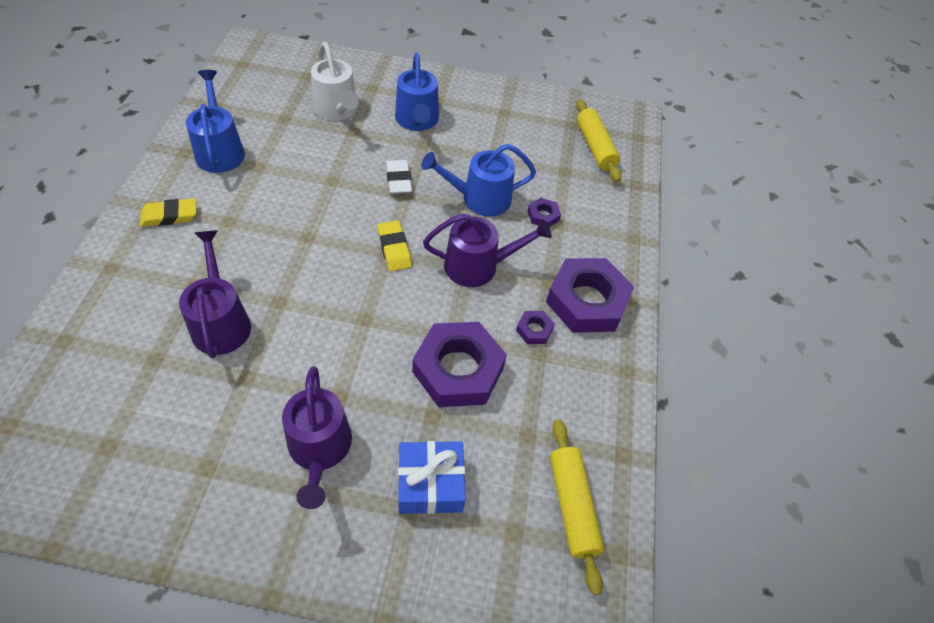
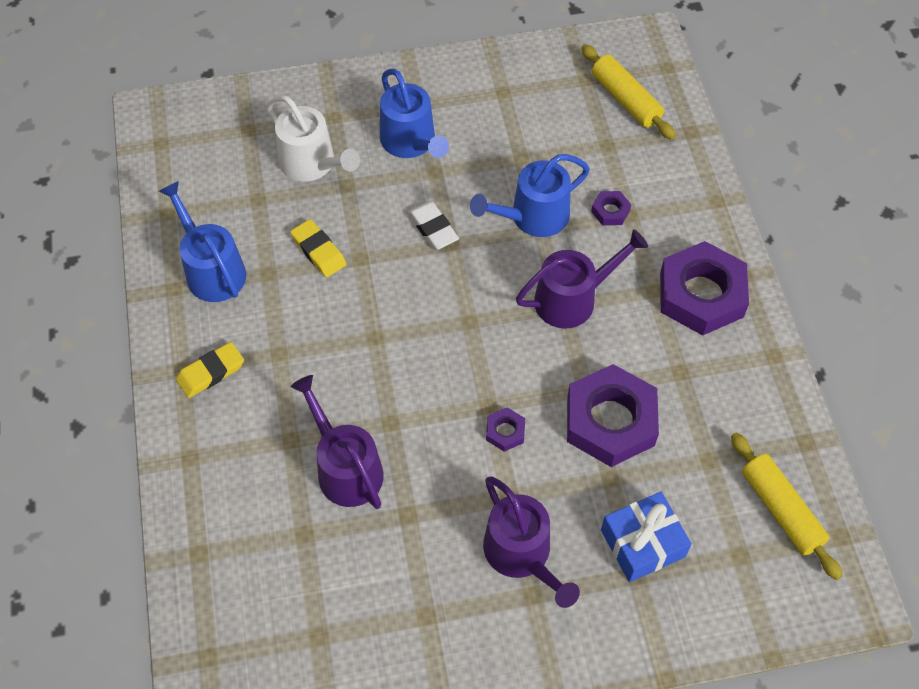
camera: 15 degrees left, 5 degrees up
yellow eraser [377,220,412,271] -> yellow eraser moved to [290,219,347,277]
purple nut [516,311,555,344] -> purple nut moved to [486,407,525,452]

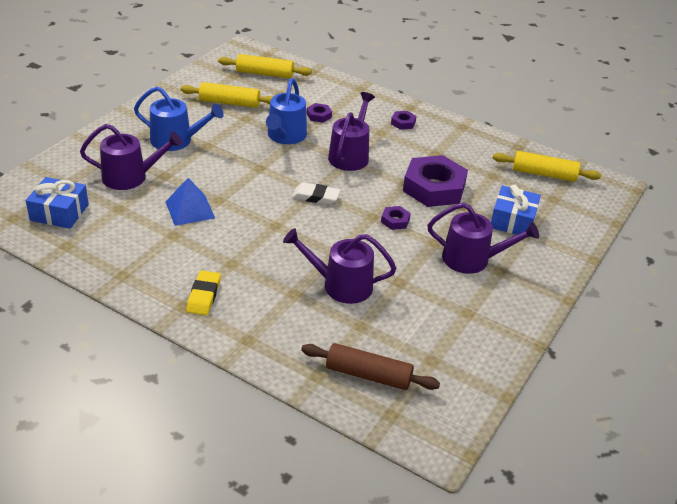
camera: 50 degrees left, 20 degrees down
blue watering can [159,181,246,302] -> none
white watering can [266,95,360,181] -> purple watering can [80,124,182,190]
yellow eraser [290,219,347,277] -> blue pyramid [165,178,215,226]
white eraser [408,201,459,250] -> white eraser moved to [292,183,340,205]
purple nut [660,241,749,335] -> purple nut [391,111,417,130], size x0.43
none -> blue gift [26,177,89,229]
none -> yellow rolling pin [180,82,273,108]
none -> brown rolling pin [301,343,440,390]

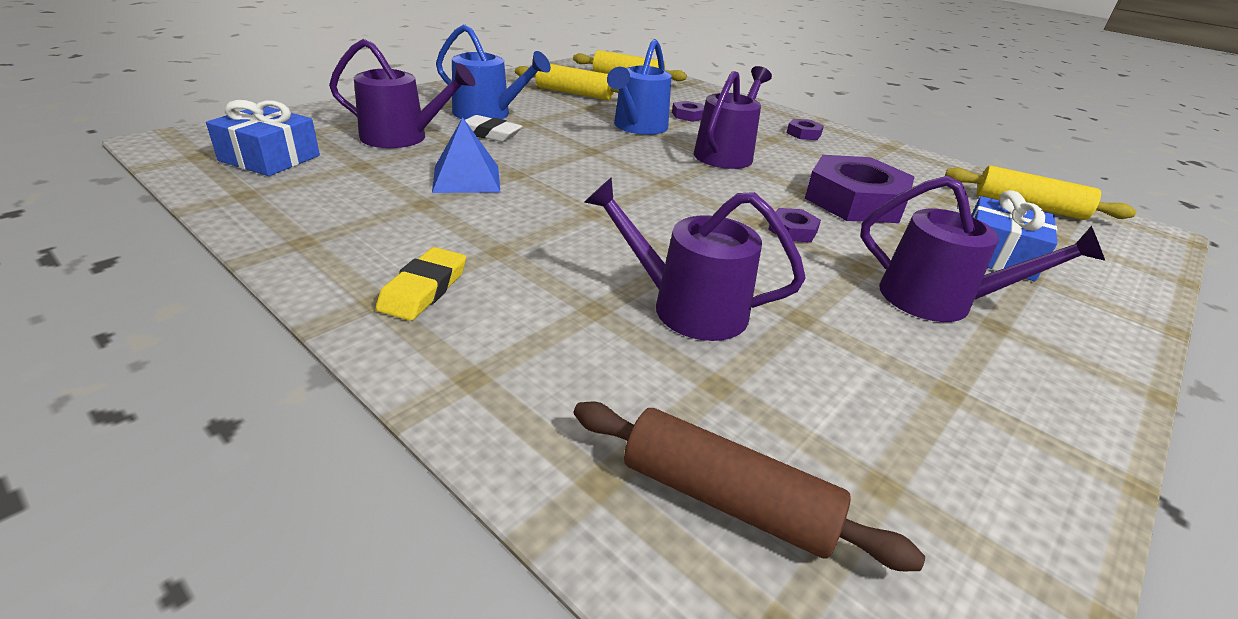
camera: 10 degrees right, 5 degrees down
white eraser [292,183,340,205] -> white eraser moved to [455,115,523,142]

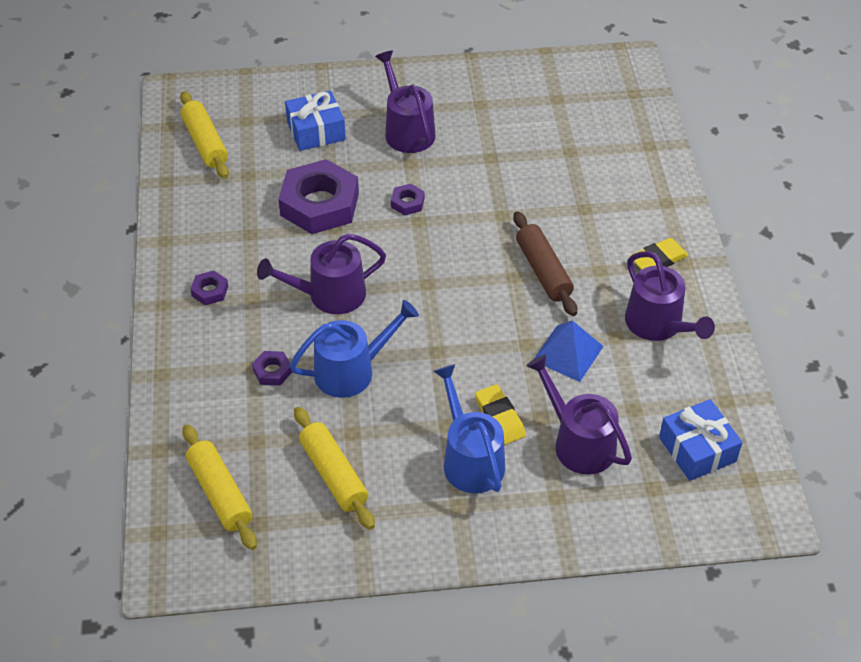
camera: 135 degrees left, 15 degrees up
white eraser [455,115,523,142] -> yellow eraser [475,384,526,445]
brown rolling pin [574,402,925,571] -> brown rolling pin moved to [513,211,577,316]
purple watering can [584,177,806,341] -> purple watering can moved to [625,251,715,341]

